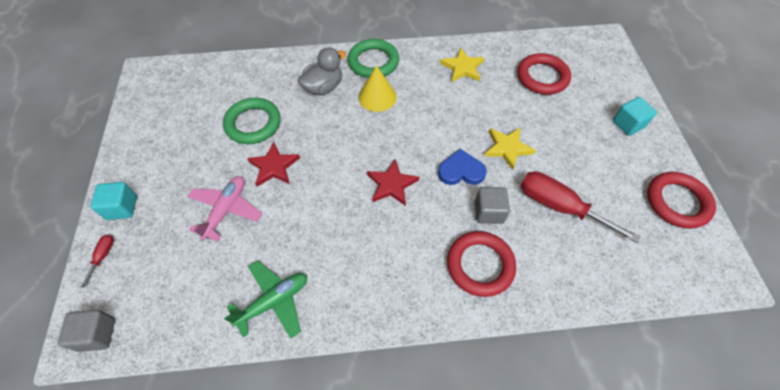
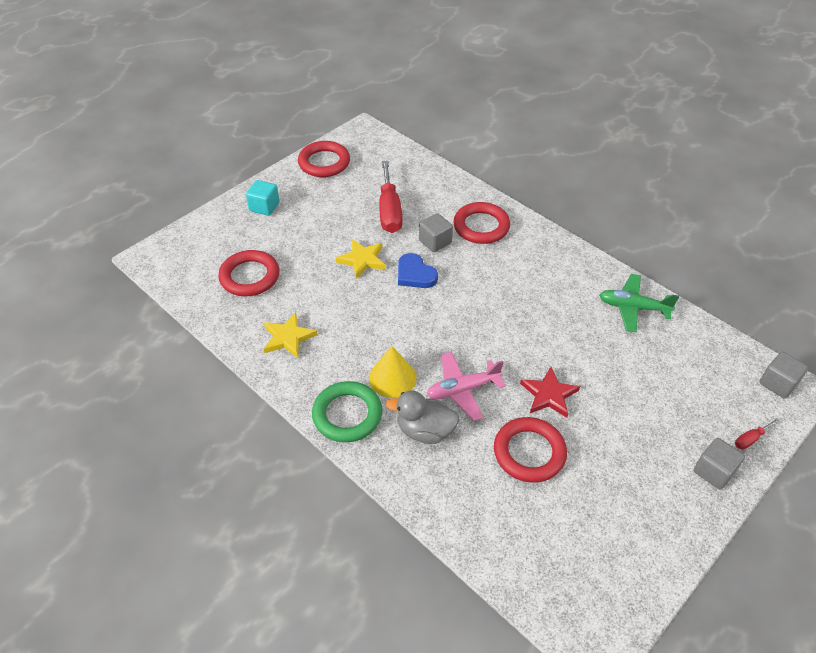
camera: 130 degrees left, 10 degrees down
turquoise cube [90,182,137,220] -> grey cube [694,438,745,489]
pink plane [187,176,262,241] -> pink plane moved to [427,352,505,421]
green ring [223,98,281,144] -> red ring [494,417,567,483]
red star [367,159,419,206] -> none

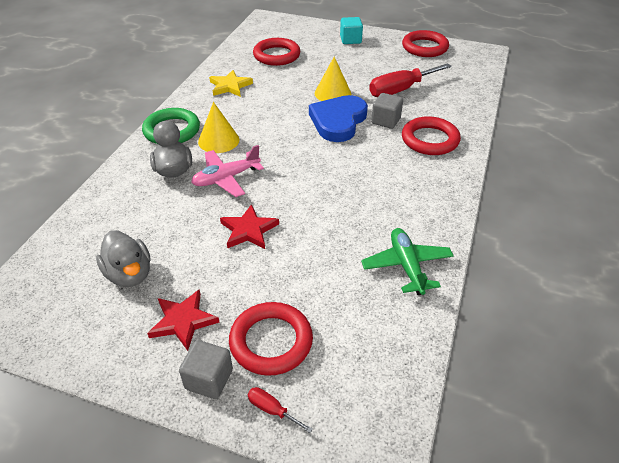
camera: 65 degrees right, 5 degrees down
yellow star [336,239,386,279] -> yellow cone [315,57,351,101]
blue heart [398,253,438,288] -> blue heart [309,95,368,142], size x1.57
pink plane [427,352,505,421] -> pink plane turned 75 degrees counterclockwise [191,145,264,197]
red ring [494,417,567,483] -> red ring moved to [229,302,313,376]
grey cube [760,352,808,398] -> none
none -> grey duck [96,230,150,287]
none -> red star [147,289,220,351]

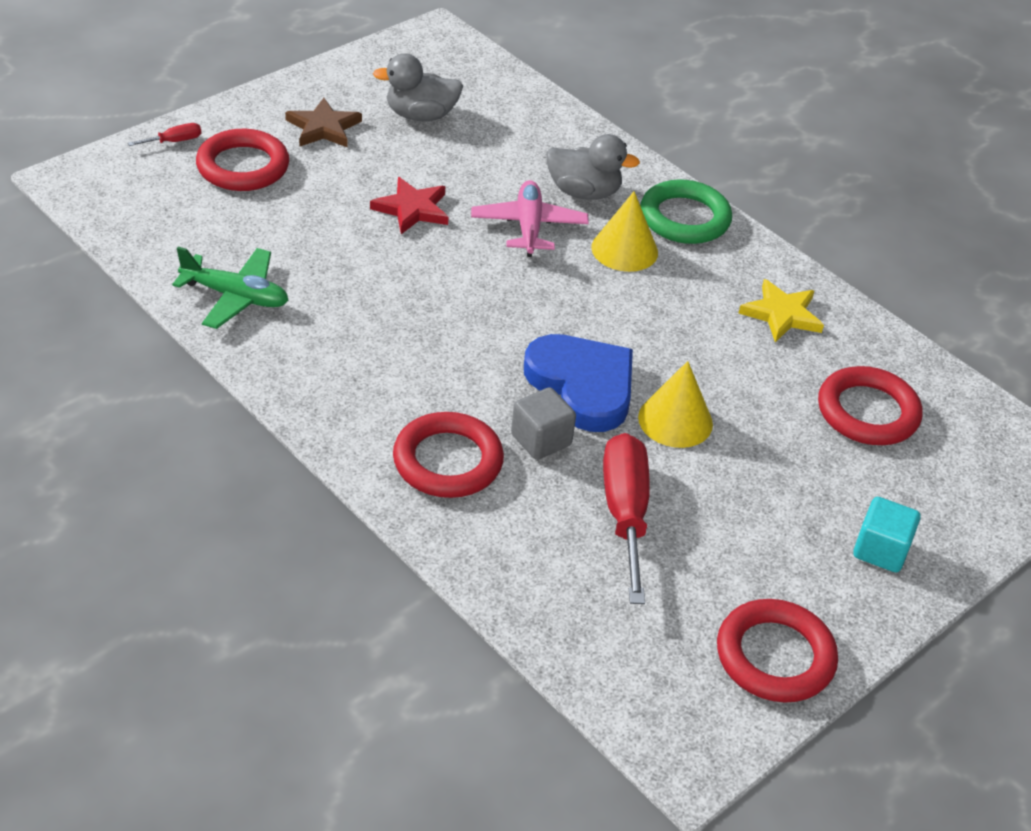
camera: 115 degrees right, 0 degrees up
red star [147,289,220,351] -> brown star [285,98,362,148]
grey cube [179,340,233,399] -> none

